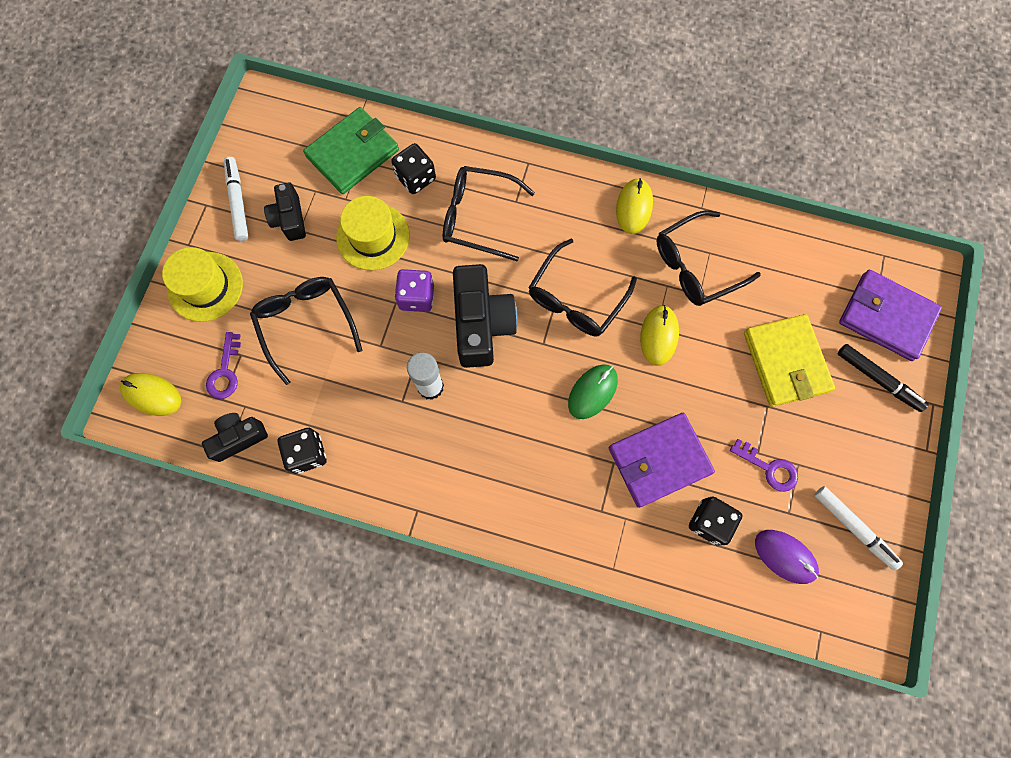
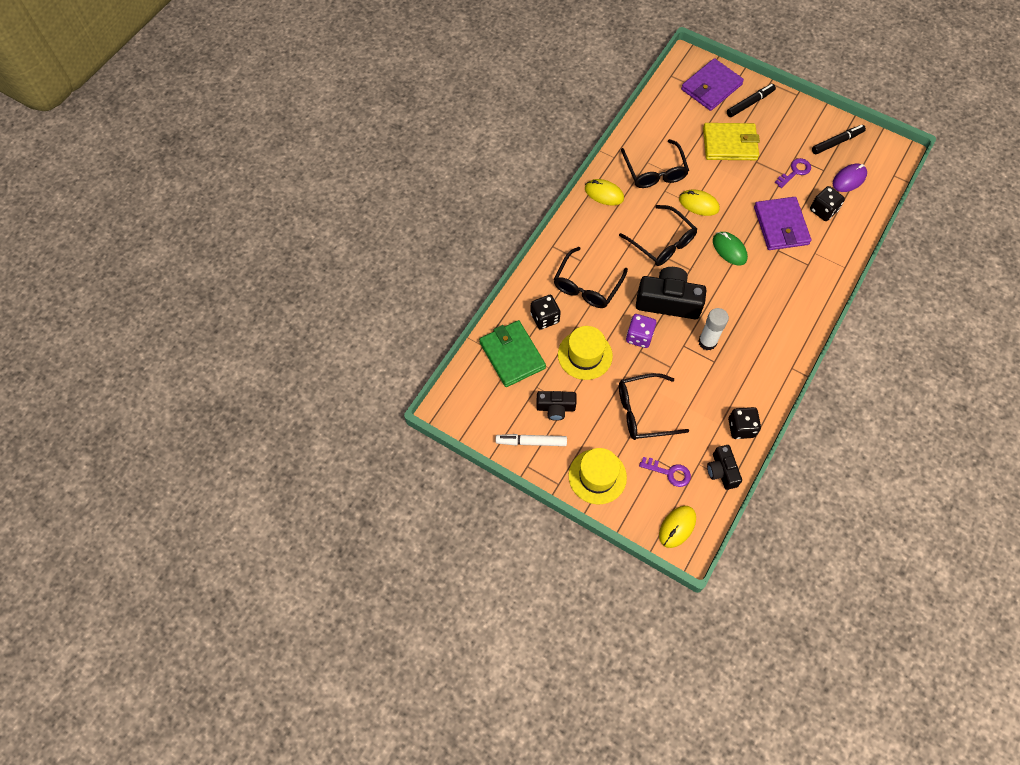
camera: 75 degrees left, 10 degrees down
white marker [814,486,903,571] -> black marker [812,125,866,154]

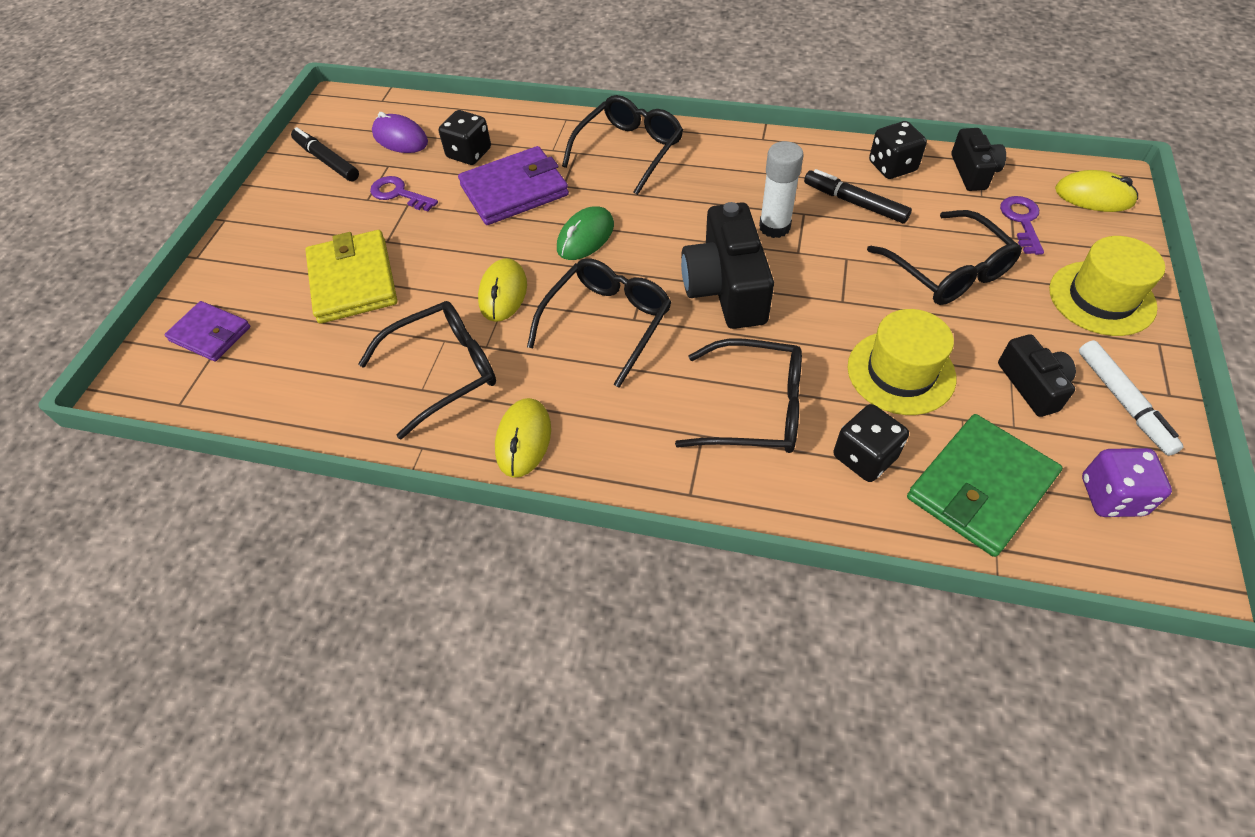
camera: 105 degrees left, 10 degrees down
purple dice [626,314,656,348] -> purple dice moved to [1082,448,1172,517]
purple wallet [681,58,744,111] -> purple wallet [164,301,251,361], size x0.63
black camera [707,445,742,490] -> black camera turned 60 degrees counterclockwise [951,128,1006,191]
black marker [727,84,776,117] -> black marker moved to [804,169,912,223]
none -> black glasses [562,95,683,195]

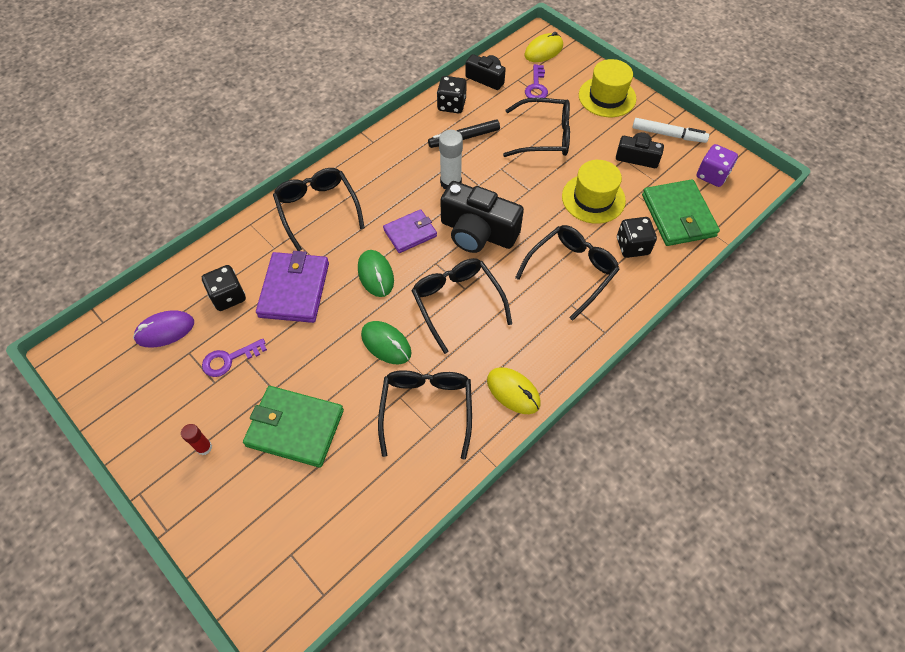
camera: 60 degrees left, 5 degrees up
purple wallet [164,301,251,361] -> purple wallet moved to [383,209,437,253]
black marker [291,127,359,181] -> none
yellow wallet [305,230,397,324] -> green wallet [243,386,344,468]
yellow mouse [478,258,527,322] -> green mouse [361,321,411,364]
purple key [1000,196,1044,255] -> purple key turned 120 degrees counterclockwise [525,64,548,98]
none -> red glue stick [181,424,212,455]

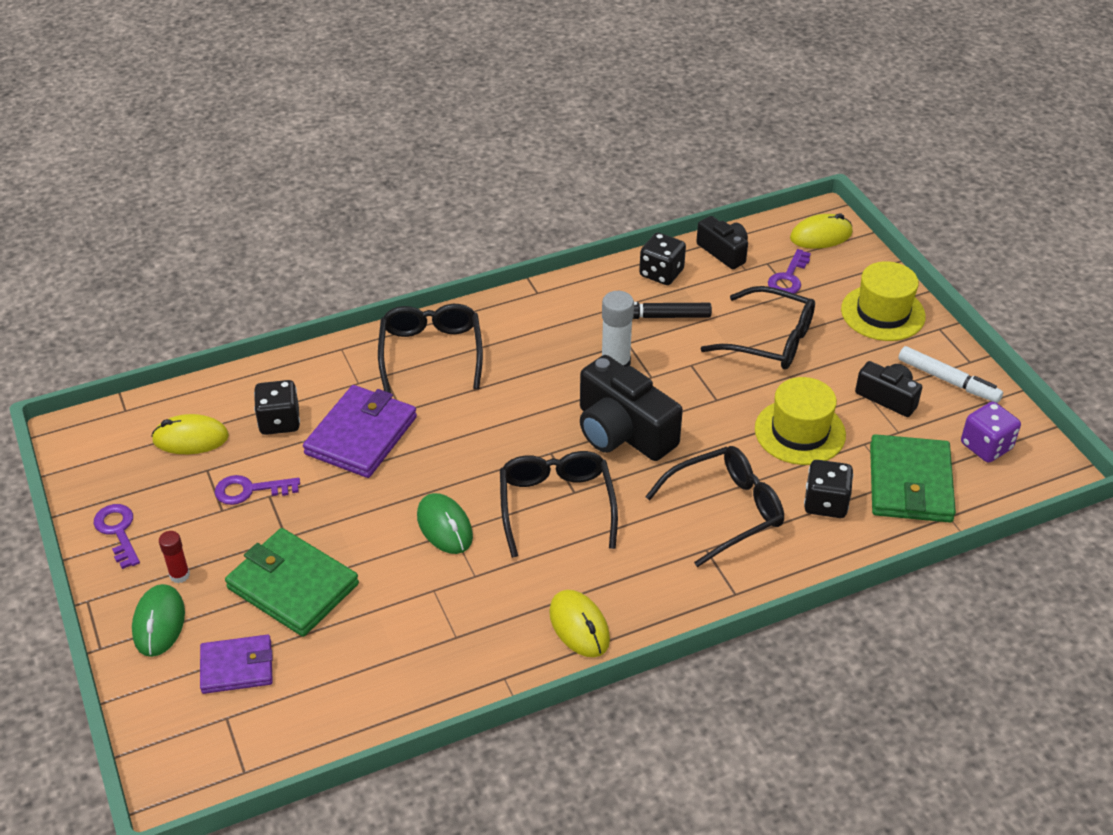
camera: 20 degrees right, 15 degrees down
purple mouse [133,310,194,348] -> yellow mouse [151,414,229,454]
green mouse [358,250,394,297] -> green mouse moved to [132,584,185,657]
black glasses [378,370,472,460] -> none
purple wallet [383,209,437,253] -> purple wallet moved to [200,635,273,694]
none -> purple key [94,504,140,569]

